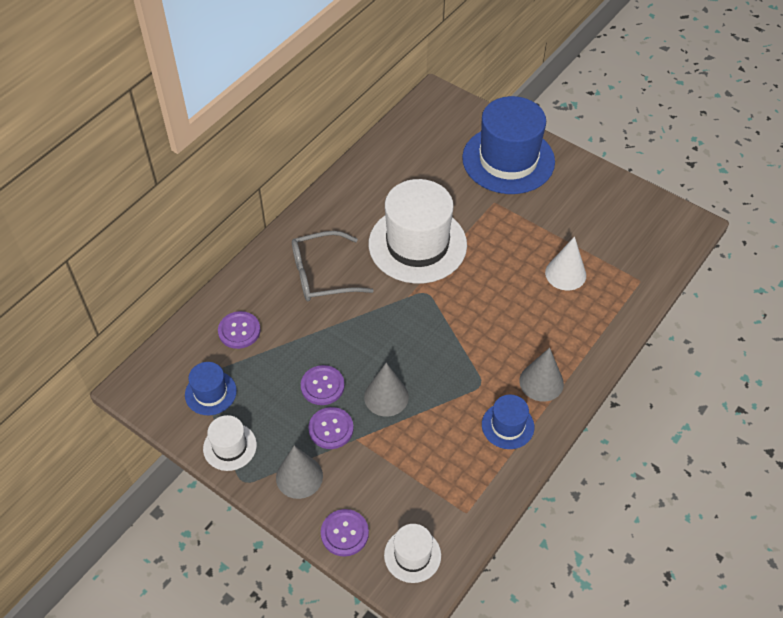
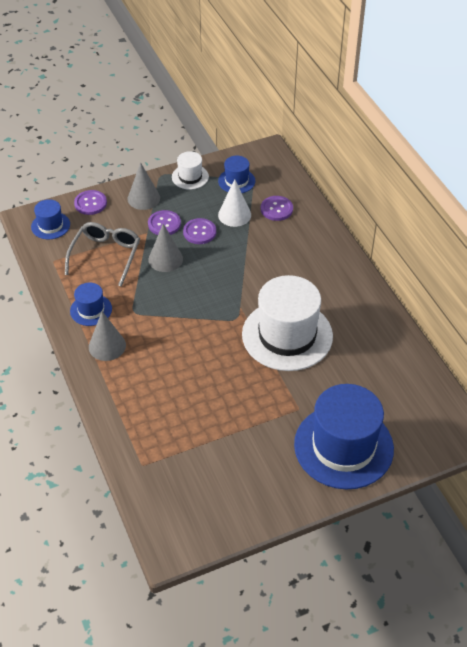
camera: 120 degrees right, 5 degrees down
grey glasses [292,231,374,301] -> grey glasses moved to [65,222,140,287]
white hat [384,524,441,583] -> blue hat [31,199,70,239]
white cone [545,236,586,291] -> white cone moved to [218,179,251,227]

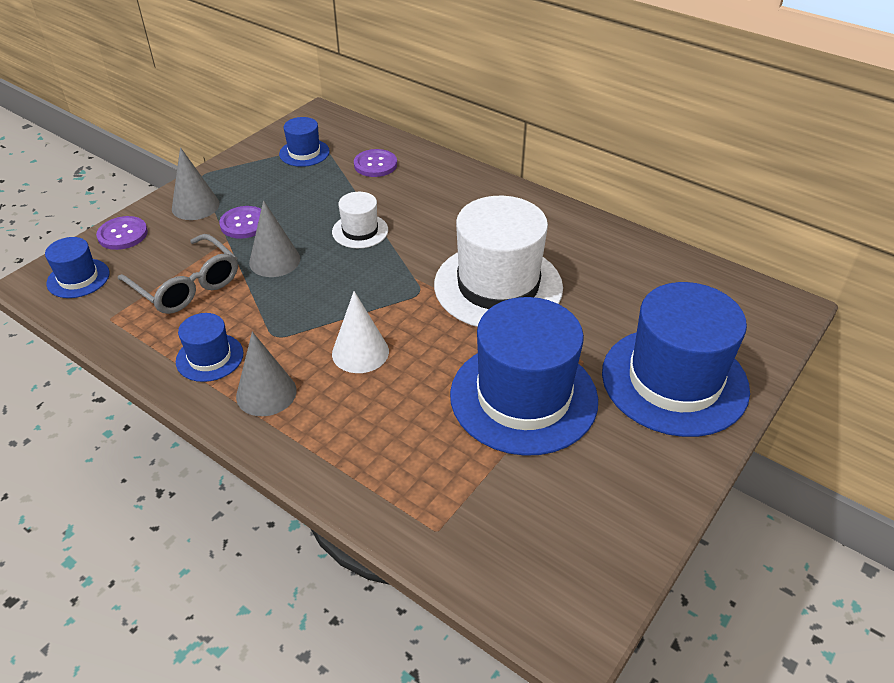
camera: 30 degrees left, 5 degrees down
grey glasses [65,222,140,287] -> grey glasses turned 150 degrees clockwise [118,234,238,314]
white hat [172,151,209,190] -> white hat moved to [332,192,388,248]
purple button [183,218,216,244] -> none
white cone [218,179,251,227] -> white cone moved to [332,291,389,373]
none -> blue hat [450,297,598,456]

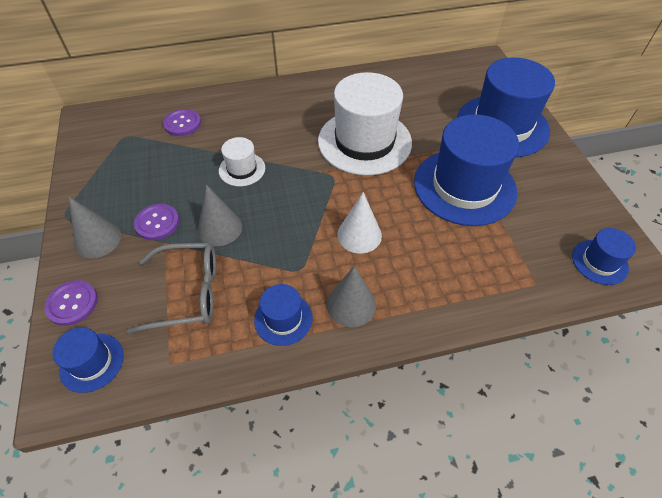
camera: 50 degrees left, 10 degrees up
blue hat [279,117,330,167] -> blue hat moved to [572,228,636,285]

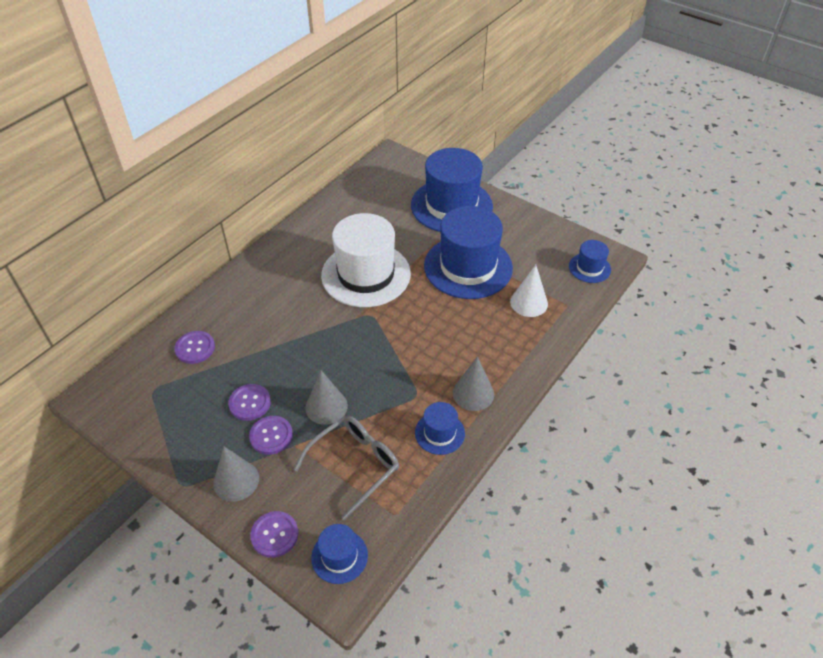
camera: 40 degrees left, 5 degrees down
white hat [219,137,265,186] -> none
white cone [337,192,382,254] -> white cone moved to [510,265,548,317]
none -> purple button [228,384,271,421]

